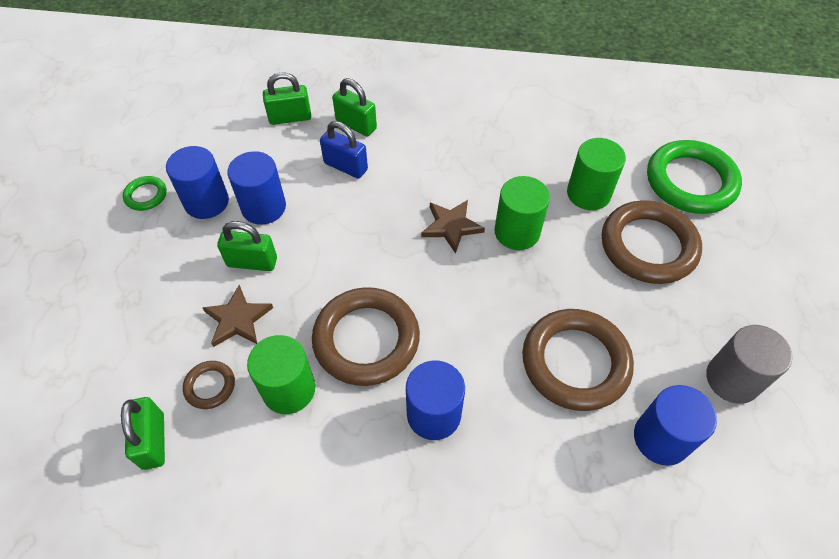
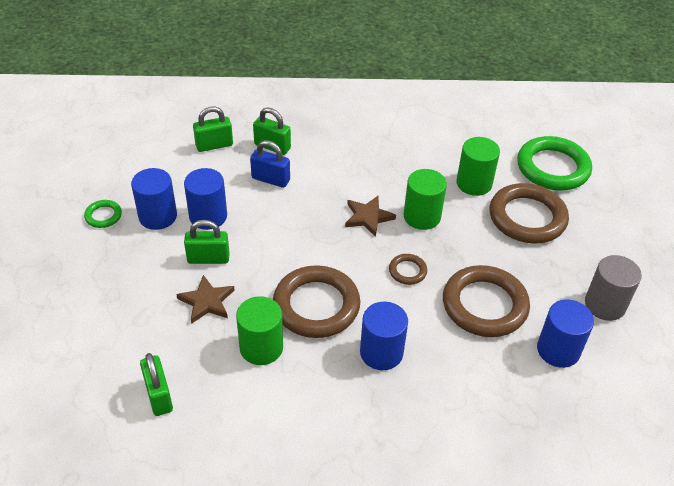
camera: 10 degrees left, 10 degrees down
brown ring [183,361,235,409] -> brown ring moved to [389,254,427,285]

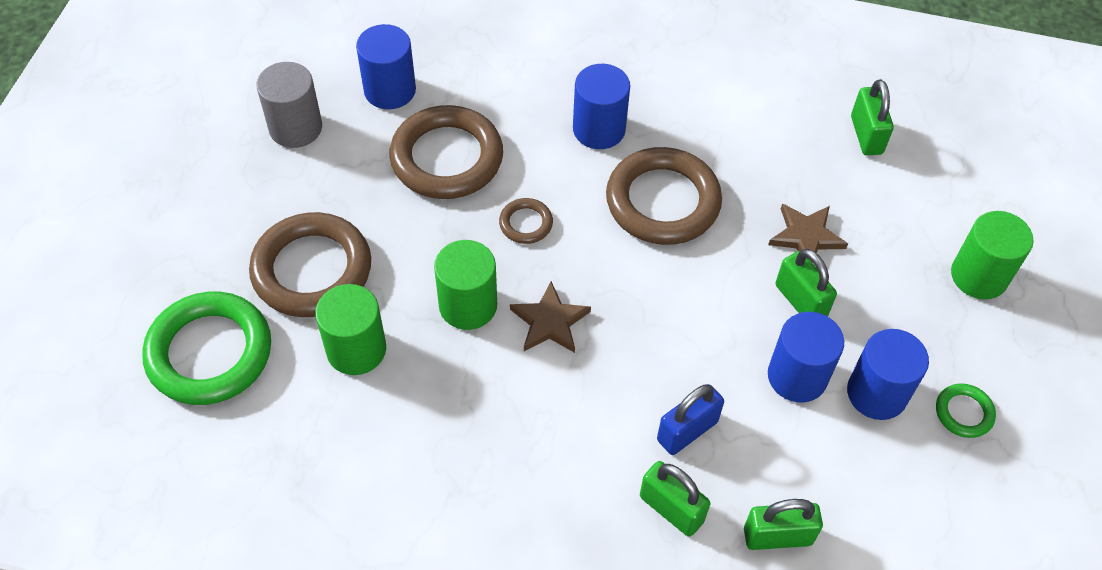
camera: 165 degrees left, 10 degrees up
green padlock [184,220,230,264] -> green padlock turned 45 degrees clockwise [776,249,837,317]
green cylinder [236,296,283,365] -> green cylinder moved to [951,211,1034,299]
blue padlock [250,140,290,188] -> blue padlock turned 75 degrees counterclockwise [657,384,724,455]

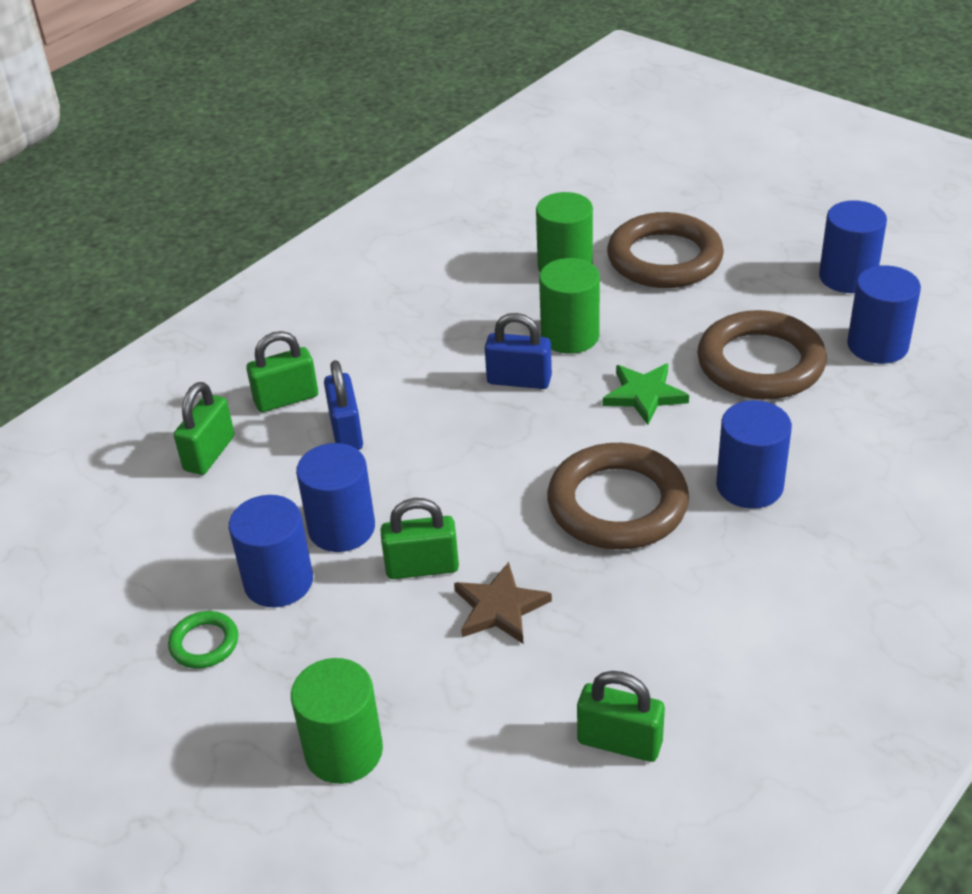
camera: 120 degrees right, 15 degrees down
green ring [142,291,271,405] -> none
grey cylinder [256,62,322,148] -> blue cylinder [819,200,887,293]
brown ring [499,198,553,244] -> green star [603,363,689,425]
brown star [510,281,591,353] -> blue padlock [485,313,552,389]

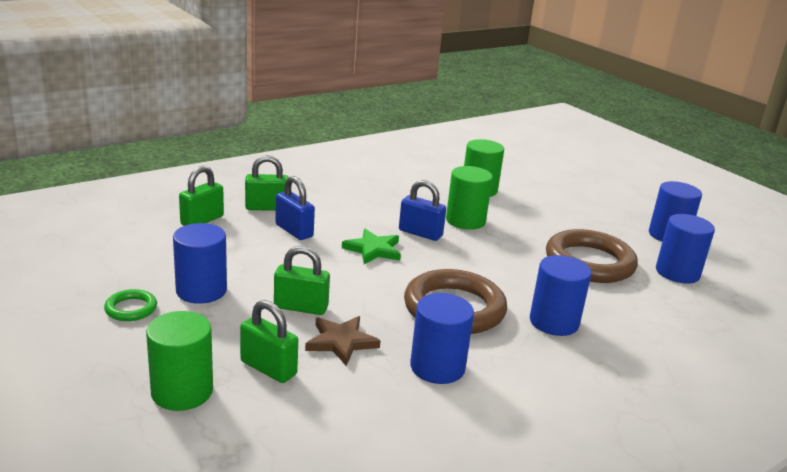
camera: 10 degrees right, 15 degrees down
blue cylinder [296,443,375,552] -> blue cylinder moved to [410,293,474,384]
blue padlock [324,360,363,450] -> blue padlock turned 45 degrees counterclockwise [275,176,315,240]
green padlock [577,671,665,762] -> green padlock moved to [240,300,298,383]
green star [603,363,689,425] -> green star moved to [342,229,401,264]
brown ring [607,212,724,288] -> none

